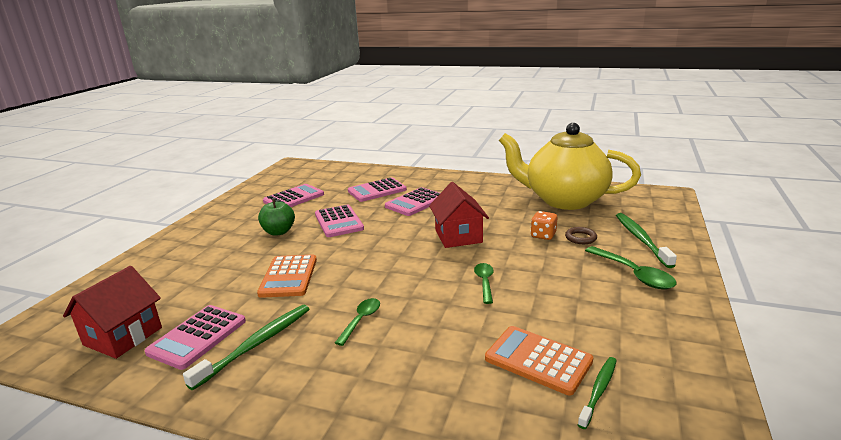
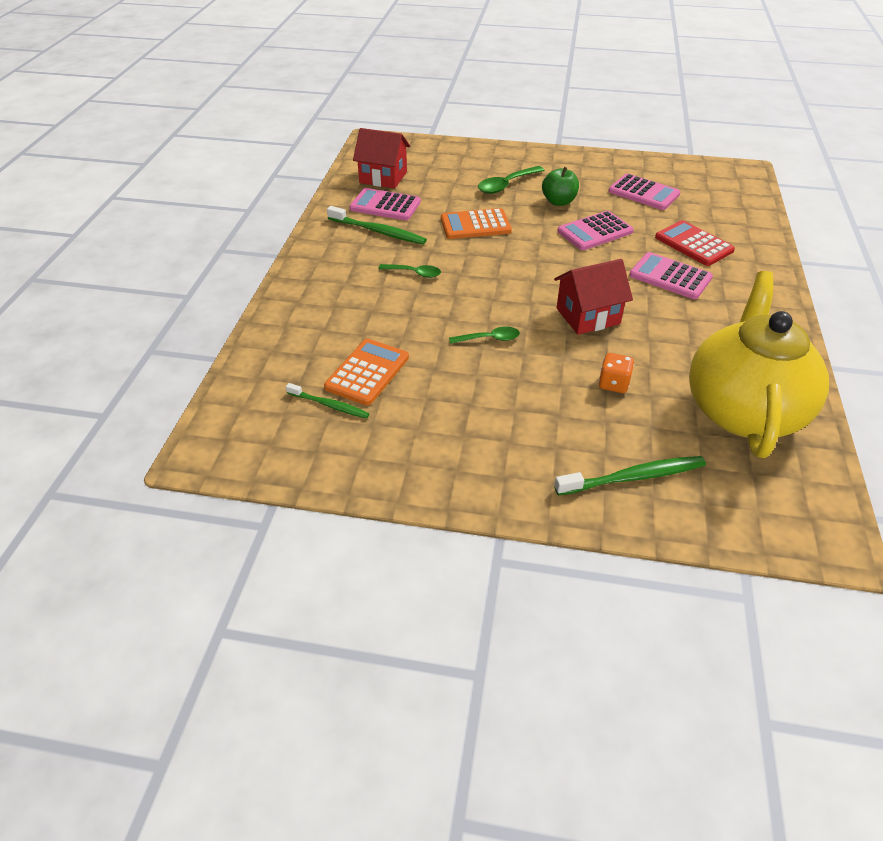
camera: 80 degrees right, 20 degrees up
pink calculator [348,177,407,202] -> red calculator [655,220,735,266]
brown ring [565,227,597,244] -> none
green spoon [585,246,677,289] -> green spoon moved to [478,166,545,194]

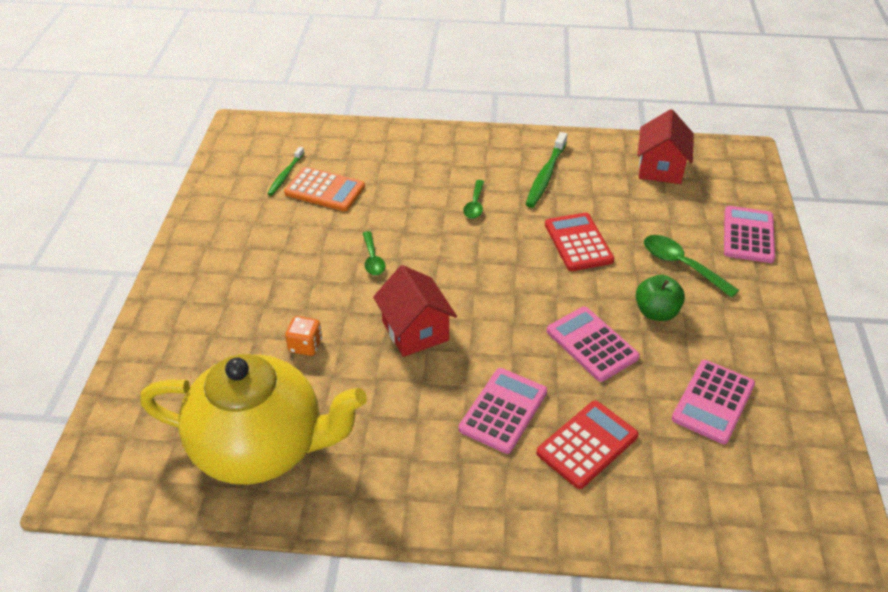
camera: 85 degrees right, 0 degrees up
pink calculator [349,188,421,220] -> pink calculator moved to [724,206,775,263]
orange calculator [441,208,512,239] -> red calculator [545,213,614,271]
green toothbrush [554,456,706,495] -> none

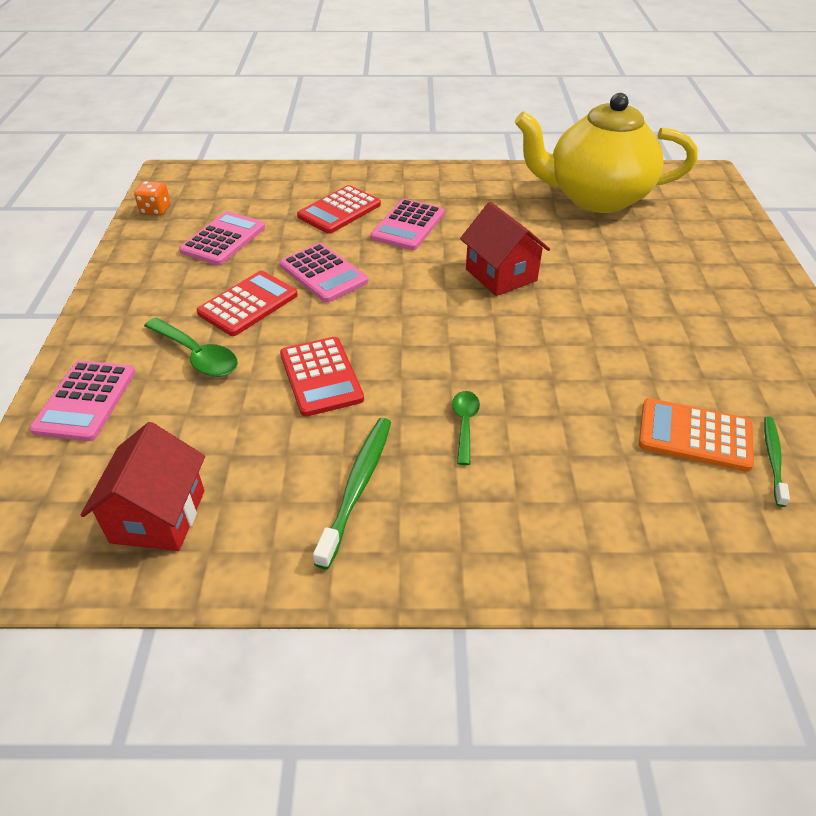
camera: 175 degrees right, 0 degrees up
orange dice [285,316,322,356] -> orange dice moved to [134,181,171,216]
green spoon [363,231,385,275] -> none
green apple [636,275,685,321] -> red calculator [196,271,298,336]

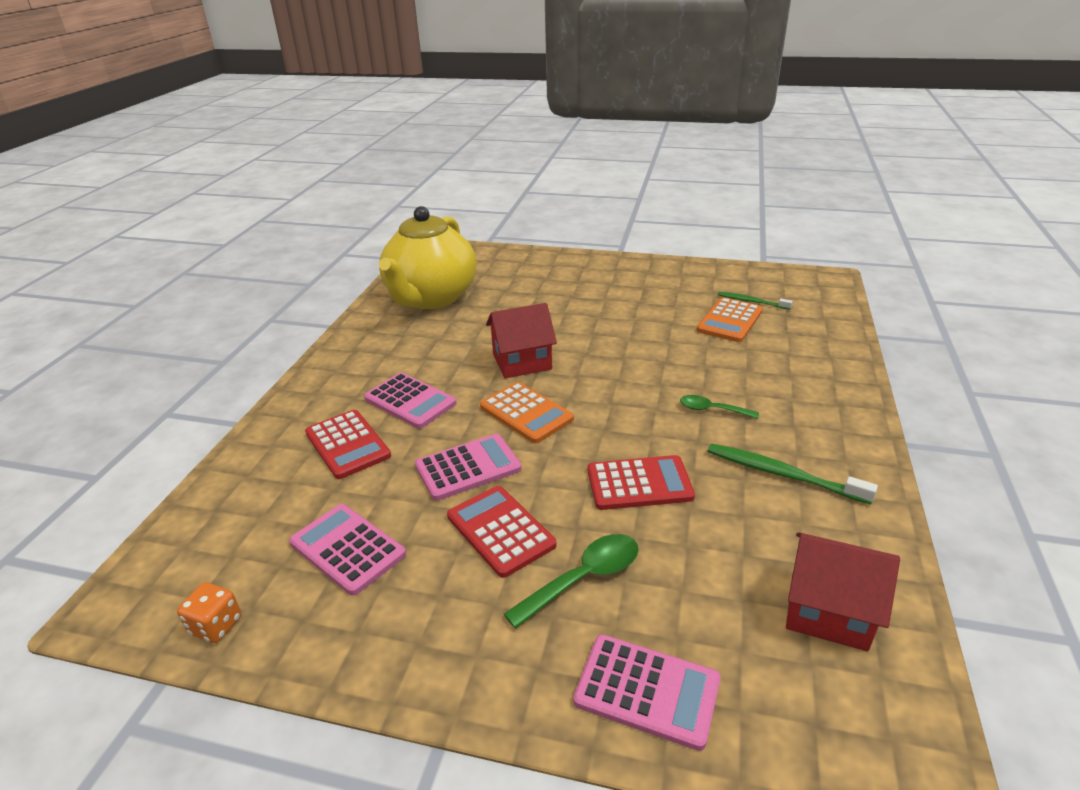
camera: 75 degrees left, 10 degrees down
none -> orange calculator [480,382,574,443]

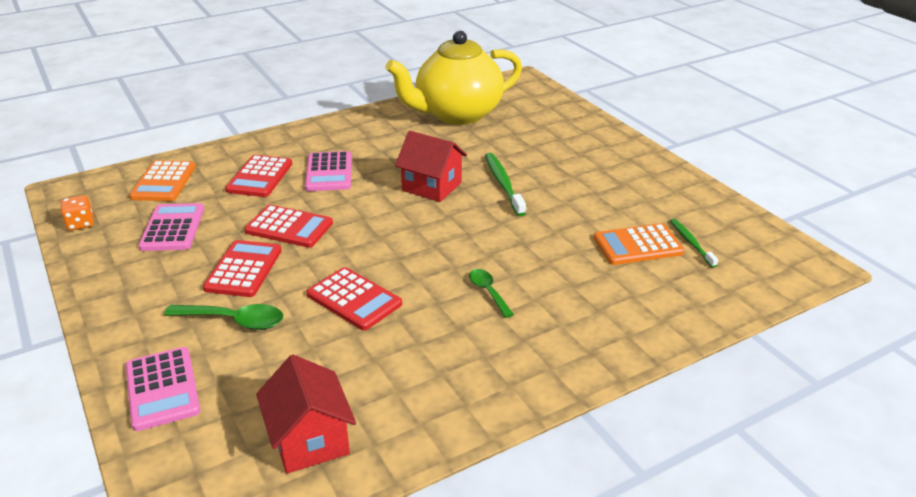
camera: 45 degrees right, 0 degrees up
pink calculator [415,434,522,501] -> red calculator [244,205,333,248]
orange calculator [480,382,574,443] -> orange calculator moved to [129,160,196,201]
green toothbrush [708,443,878,504] -> green toothbrush moved to [485,153,526,216]

